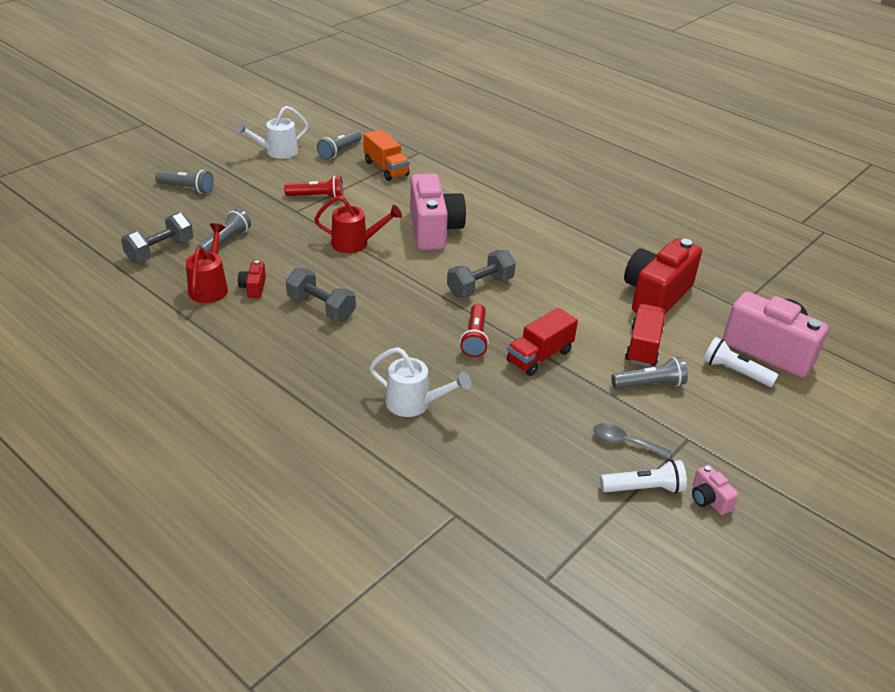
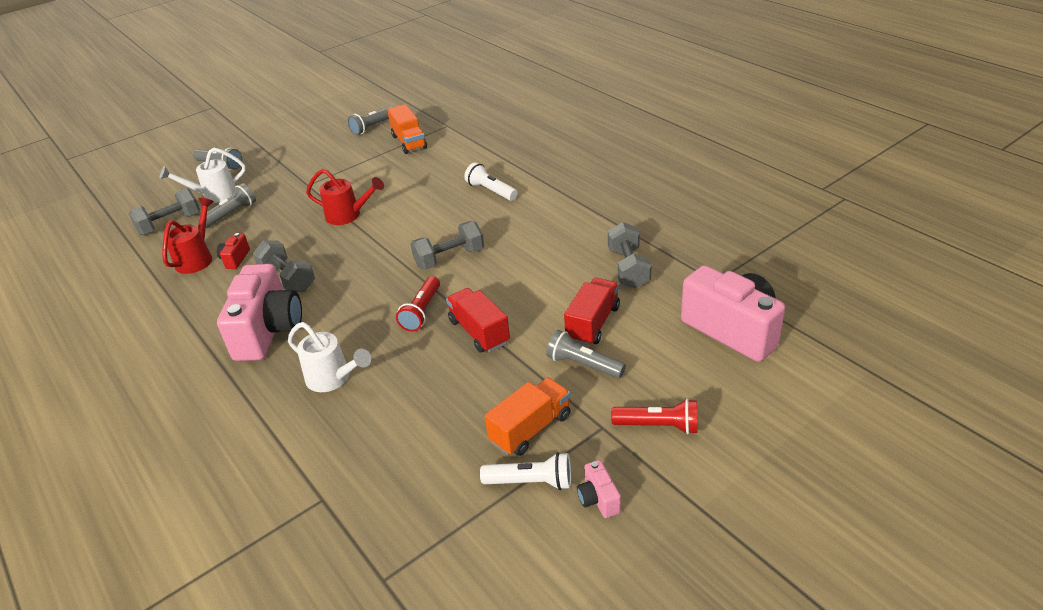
camera: 15 degrees right, 0 degrees up
white watering can [235,106,308,159] -> white watering can moved to [160,148,246,203]
red flashlight [284,176,343,198] -> red flashlight moved to [611,399,698,434]
pink camera [410,174,466,250] -> pink camera moved to [217,264,302,361]
red truck [507,307,578,376] -> red truck turned 90 degrees clockwise [446,288,510,353]
grey spoon [593,423,672,458] -> orange truck [485,378,571,456]
grey flashlight [611,357,688,389] -> grey flashlight turned 150 degrees counterclockwise [546,330,626,378]
red camera [624,238,702,314] -> grey dumbbell [608,222,652,288]
white flashlight [703,337,778,387] -> white flashlight moved to [464,162,518,201]

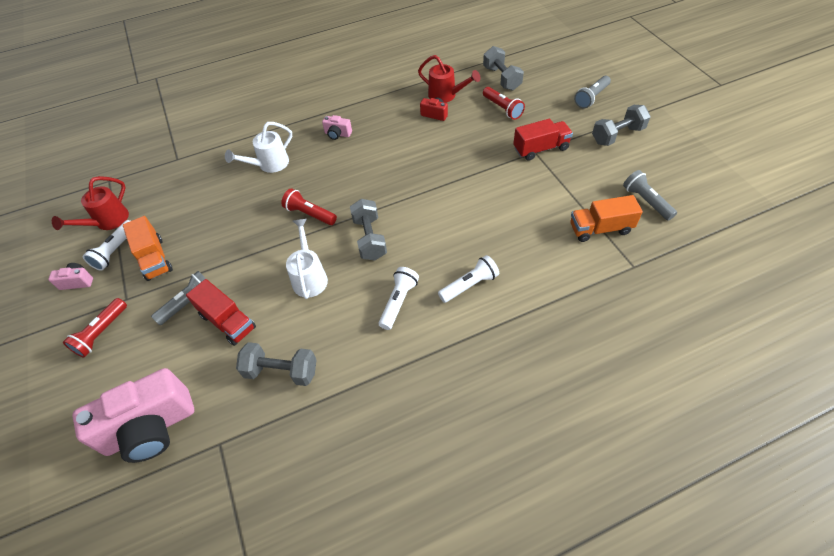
camera: 105 degrees right, 15 degrees up
white watering can [160,148,246,203] -> white watering can moved to [286,219,328,299]
grey flashlight [198,183,256,228] -> red flashlight [483,87,525,120]
pink camera [217,264,302,361] -> pink camera [322,115,352,140], size x0.43
grey dumbbell [253,240,315,292] -> grey dumbbell moved to [592,105,651,146]
red watering can [306,169,384,225] -> red watering can moved to [52,176,129,230]
red truck [446,288,510,353] -> red truck moved to [513,119,573,161]
none -> white flashlight [379,267,419,330]

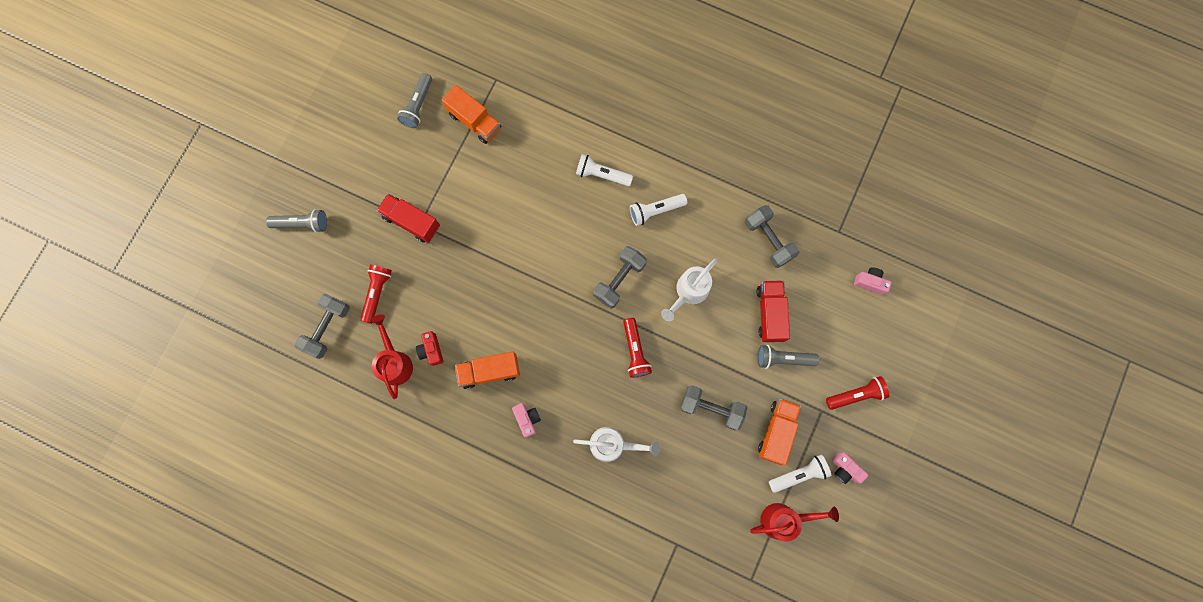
camera: 135 degrees left, 25 degrees up
pink camera [72,368,194,463] -> pink camera [854,267,892,295], size x0.43
grey dumbbell [592,105,651,146] -> grey dumbbell moved to [680,385,748,430]
none -> orange truck [455,352,520,389]

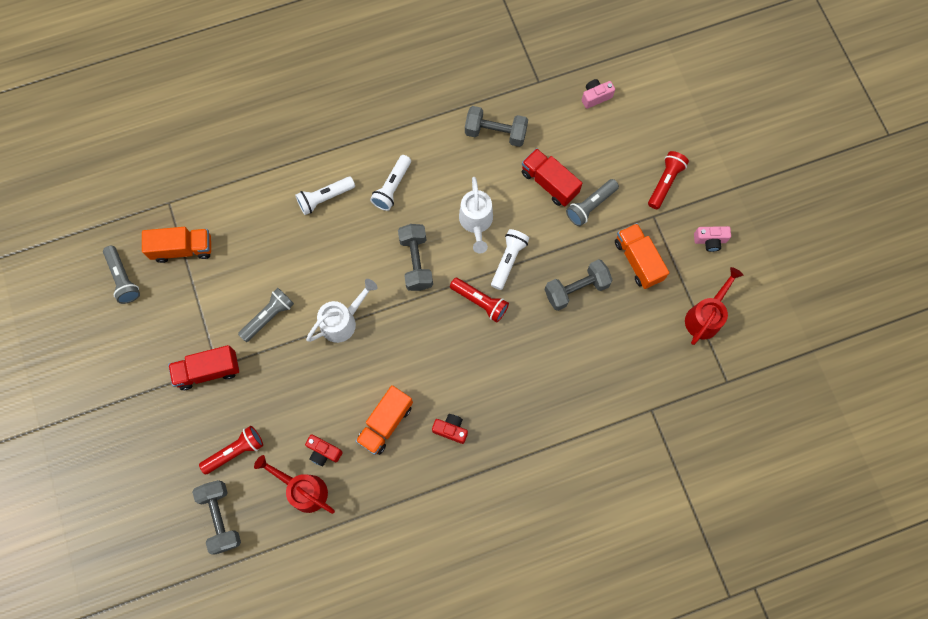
camera: 45 degrees left, 5 degrees down
grey flashlight [266,209,327,233] -> grey flashlight moved to [238,288,294,342]
red flashlight [360,265,392,324] -> red flashlight turned 90 degrees clockwise [199,426,263,474]
pink camera [512,403,541,437] -> red camera [432,414,468,444]
white watering can [573,427,660,462] -> white watering can moved to [306,279,378,343]
white flashlight [769,454,831,493] -> white flashlight moved to [491,229,529,290]

